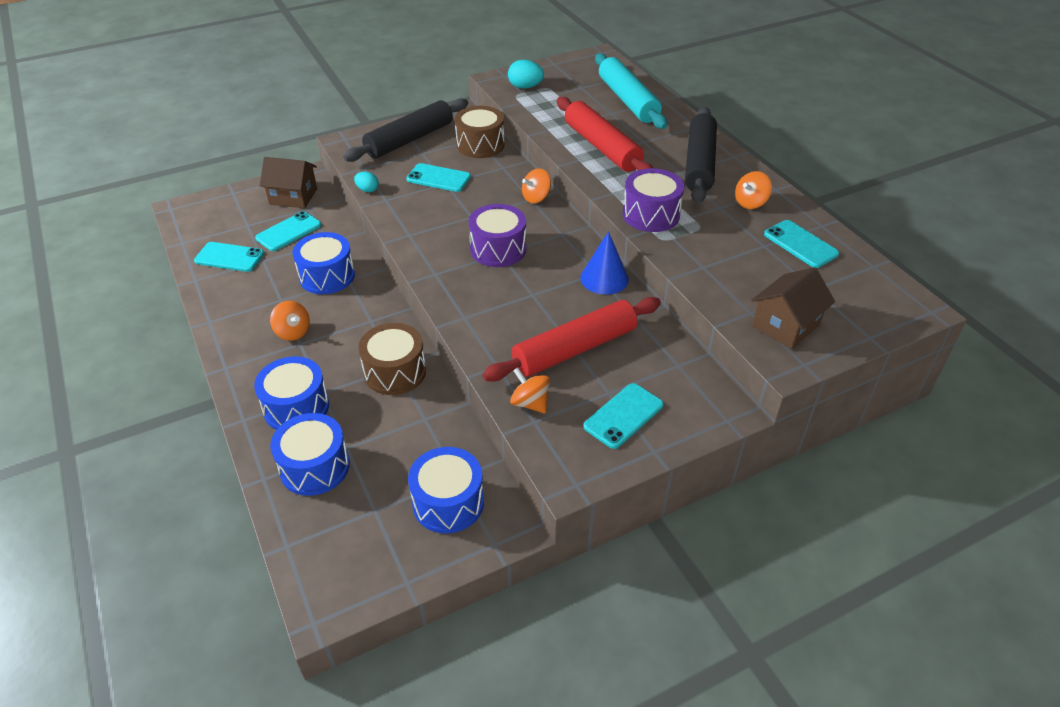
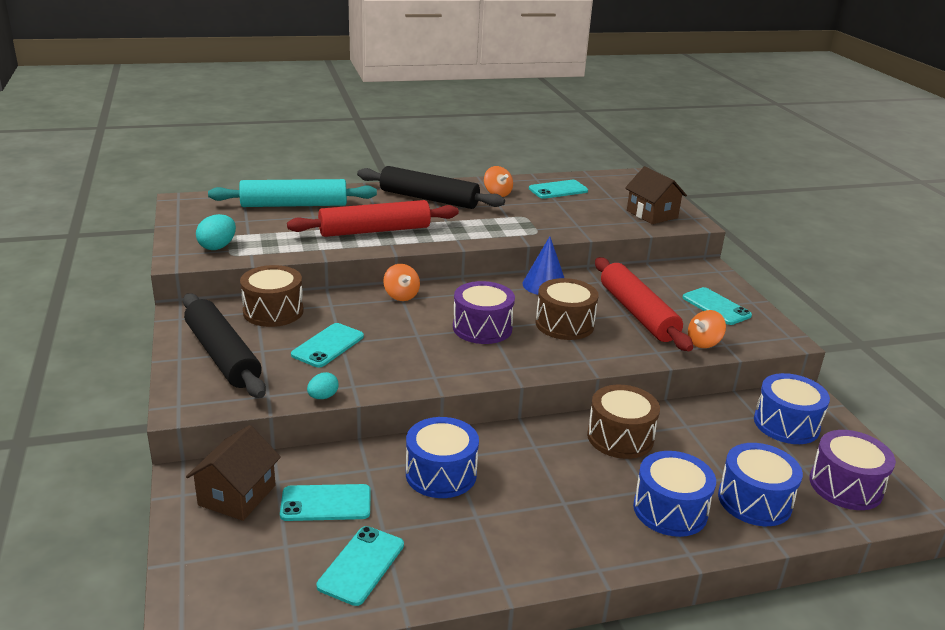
camera: 80 degrees left, 15 degrees down
turquoise phone [255,211,321,251] -> turquoise phone turned 60 degrees counterclockwise [280,484,371,521]
orange spinning top [270,301,310,341] -> none
purple drum [623,168,684,232] -> purple drum moved to [809,430,896,510]
none -> brown drum [536,278,599,340]

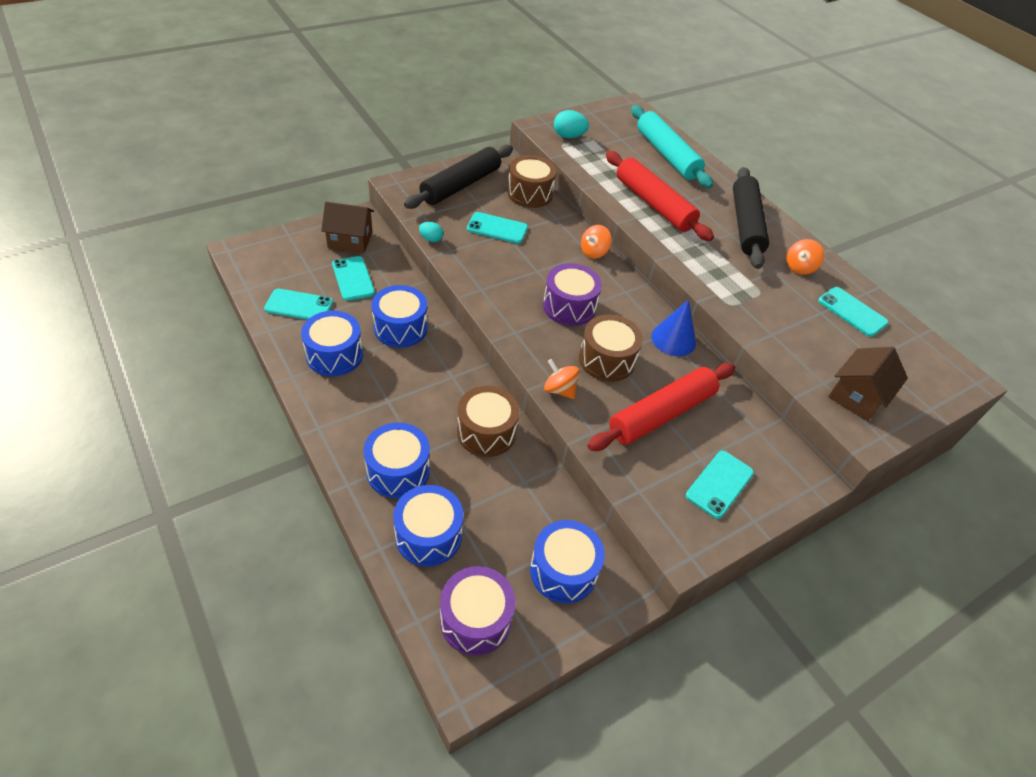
camera: 70 degrees right, 20 degrees up
orange spinning top [688,310,726,348] -> orange spinning top moved to [544,359,579,399]
none -> blue drum [301,311,363,376]

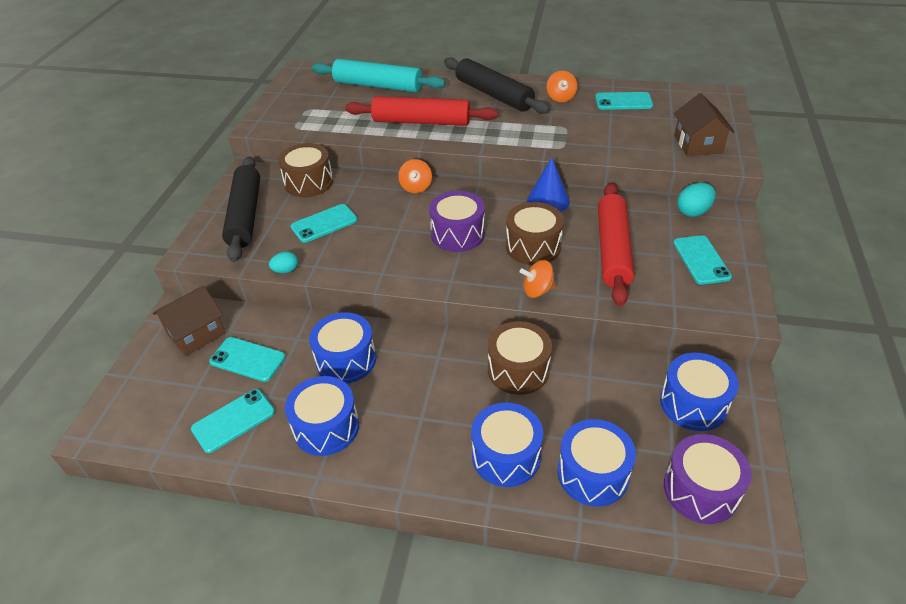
camera: 40 degrees left, 5 degrees down
turquoise egg [554,110,589,138] -> turquoise egg moved to [677,183,716,217]

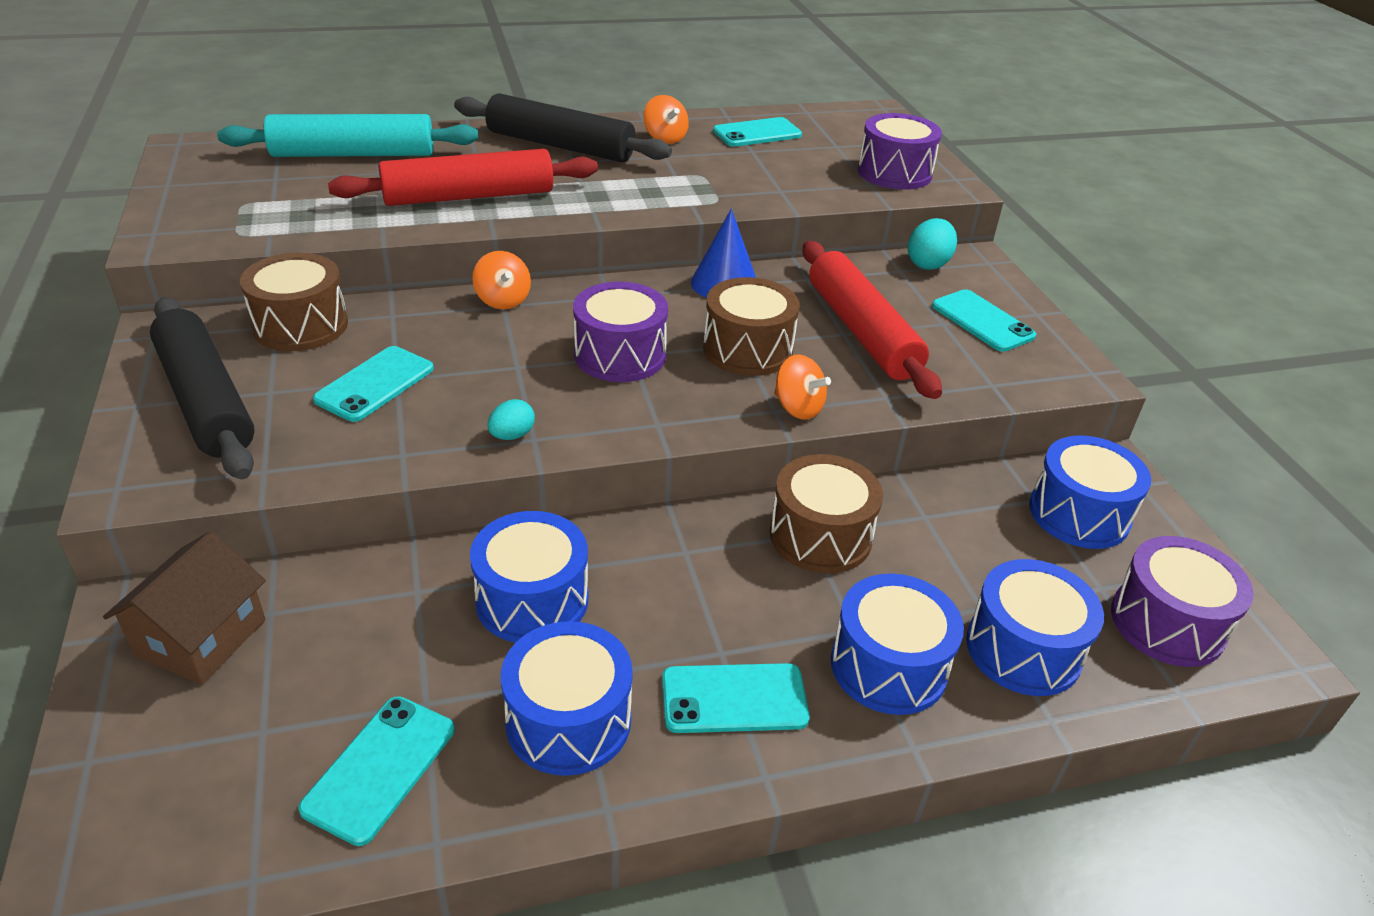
camera: 30 degrees left, 5 degrees down
turquoise phone [209,337,286,382] -> turquoise phone moved to [662,663,809,733]
turquoise egg [269,252,298,273] -> turquoise egg moved to [488,399,535,440]
orange spinning top [520,260,556,298] -> orange spinning top turned 105 degrees counterclockwise [774,354,831,420]
brown house [674,93,735,156] -> purple drum [858,113,942,190]

